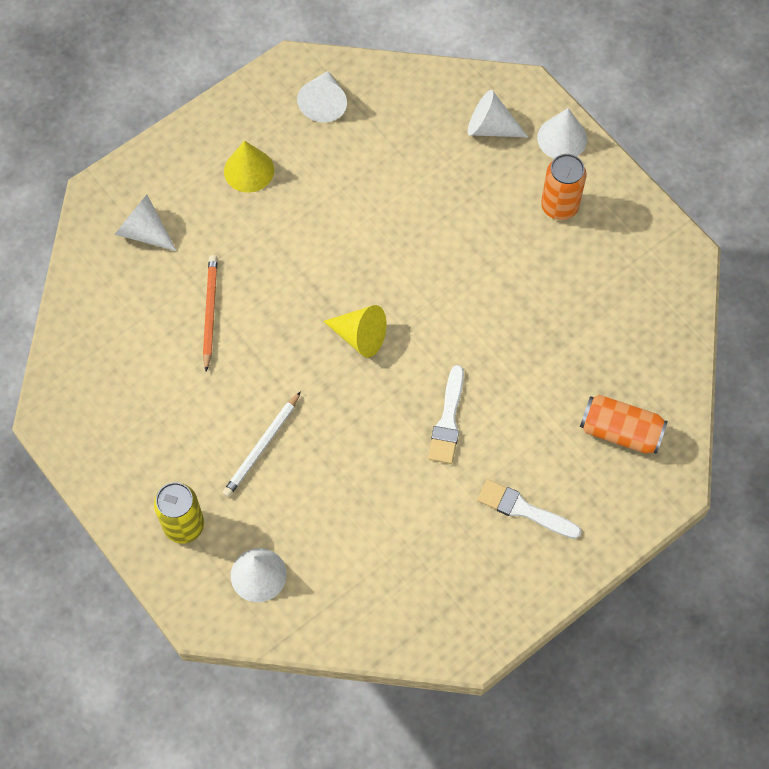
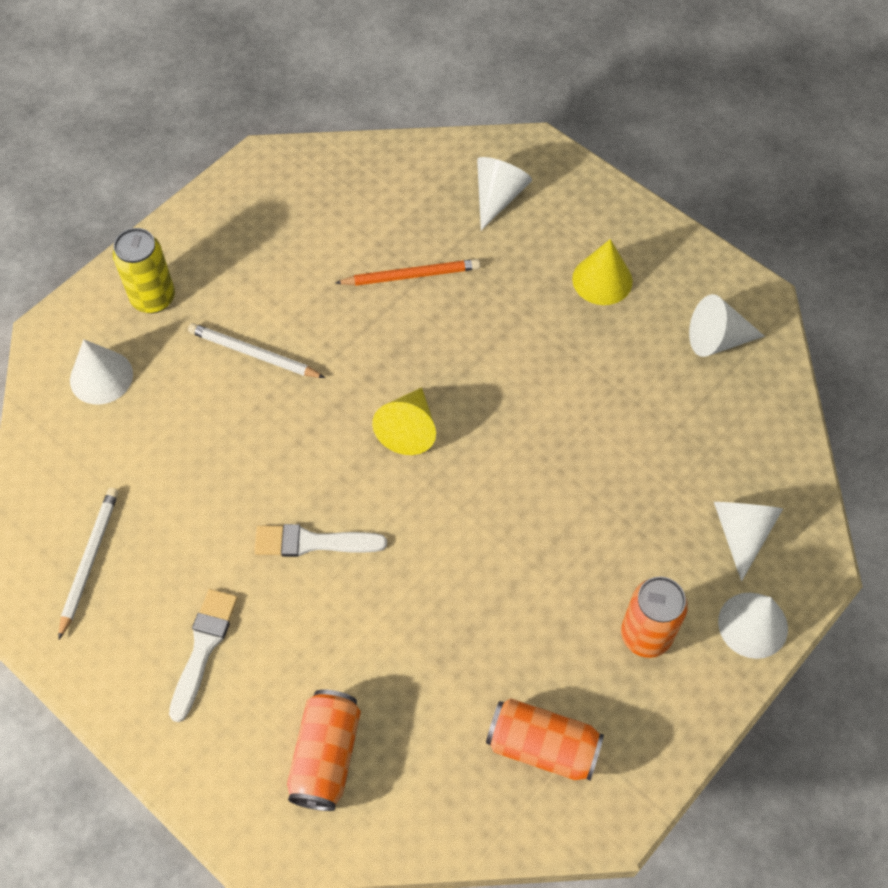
camera: 80 degrees right, 5 degrees down
none -> white pencil [58,488,119,640]
none -> orange can [486,699,604,780]

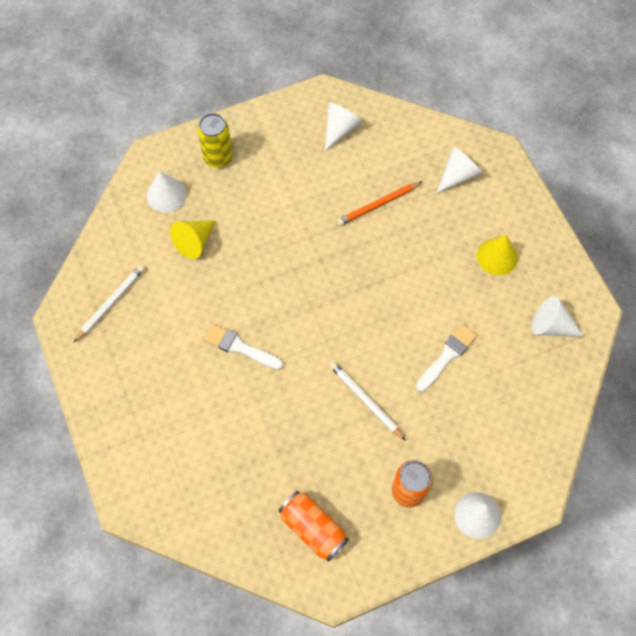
camera: 25 degrees right, 5 degrees up
white brush [169,589,238,722] -> white brush moved to [416,324,477,392]
white pencil [188,323,325,378] -> white pencil moved to [330,362,406,441]
orange can [287,689,361,811] -> none
orange pencil [335,259,480,286] -> orange pencil turned 135 degrees clockwise [337,181,422,226]
yellow cone [372,387,436,455] -> yellow cone moved to [170,220,216,259]
white cone [714,502,783,581] -> white cone moved to [325,102,363,151]

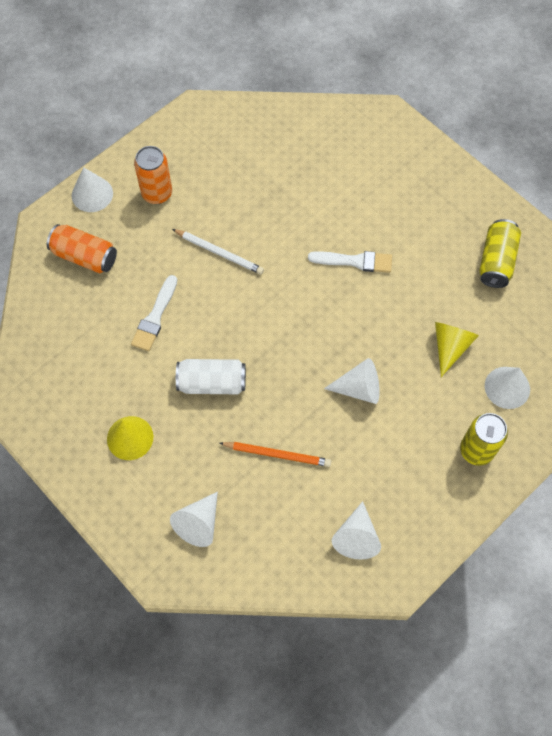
camera: 160 degrees right, 0 degrees up
white pencil [74,265,145,342] -> yellow can [479,219,521,288]
orange can [279,491,349,562] -> orange can moved to [47,224,117,273]
orange pencil [337,181,422,226] -> orange pencil turned 60 degrees clockwise [219,442,331,467]
white cone [532,296,584,337] -> white cone moved to [324,358,380,404]
none -> white can [176,359,246,394]

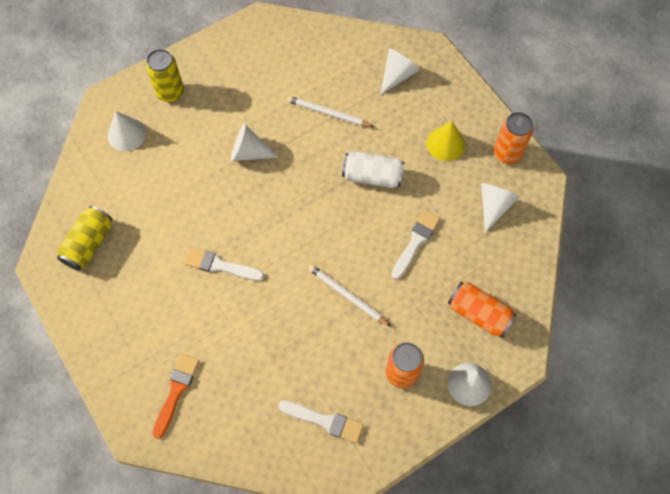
camera: 170 degrees left, 0 degrees up
orange pencil [219,442,331,467] -> white pencil [287,96,374,127]
white cone [332,501,381,560] -> white cone moved to [481,183,520,233]
yellow cone [435,322,479,377] -> none
none -> orange brush [153,354,199,439]
none -> white brush [278,400,364,443]
none -> orange can [494,112,533,164]

